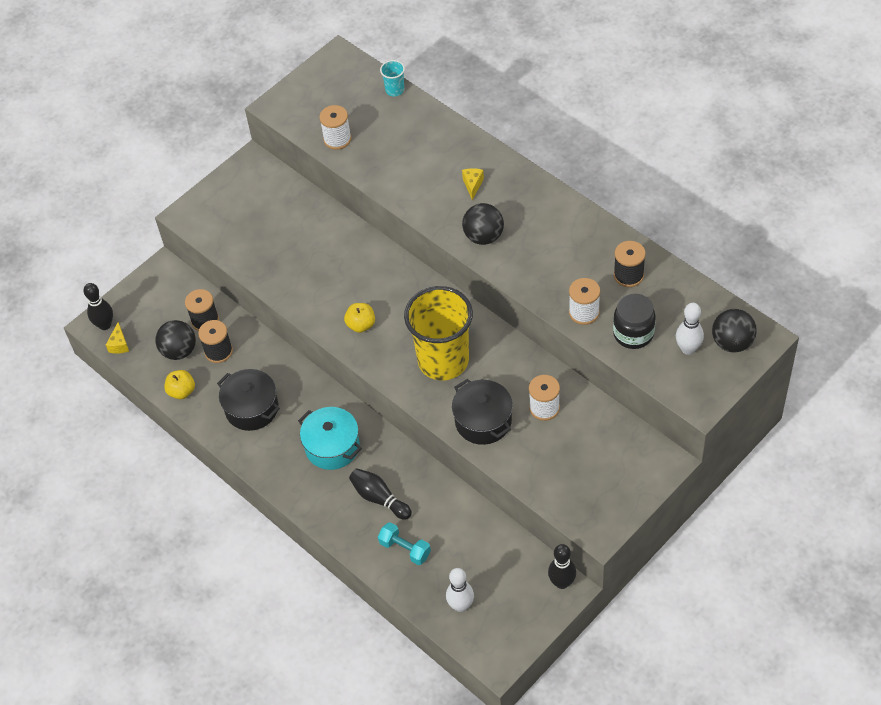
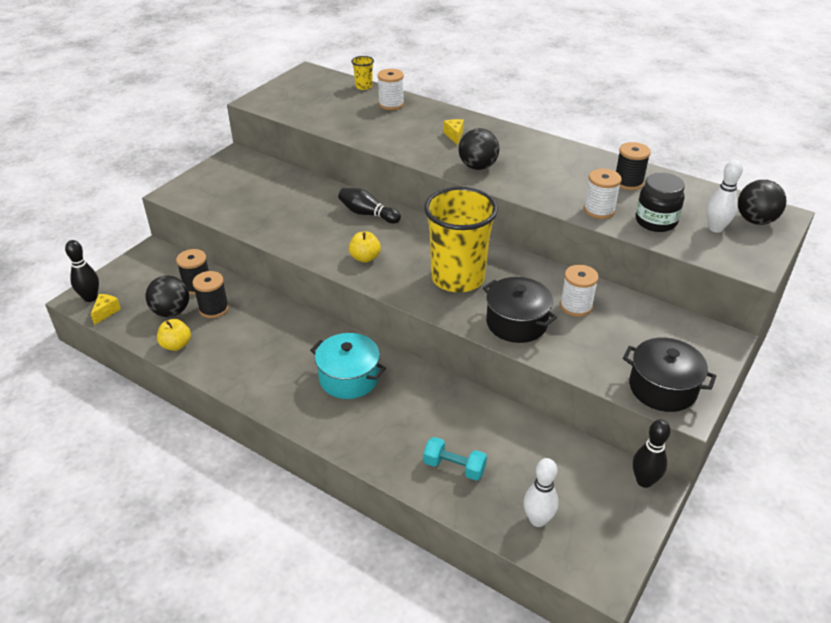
camera: 15 degrees left, 15 degrees down
yellow cheese [106,322,129,354] -> yellow cheese turned 150 degrees counterclockwise [91,294,121,325]
black pot [217,369,280,431] -> black pot moved to [623,338,716,412]
white spool [319,105,351,150] -> white spool moved to [377,69,404,110]
black bowling pin [349,468,412,520] -> black bowling pin moved to [338,188,401,224]
turquoise cup [380,60,405,96] -> yellow cup [352,56,374,90]

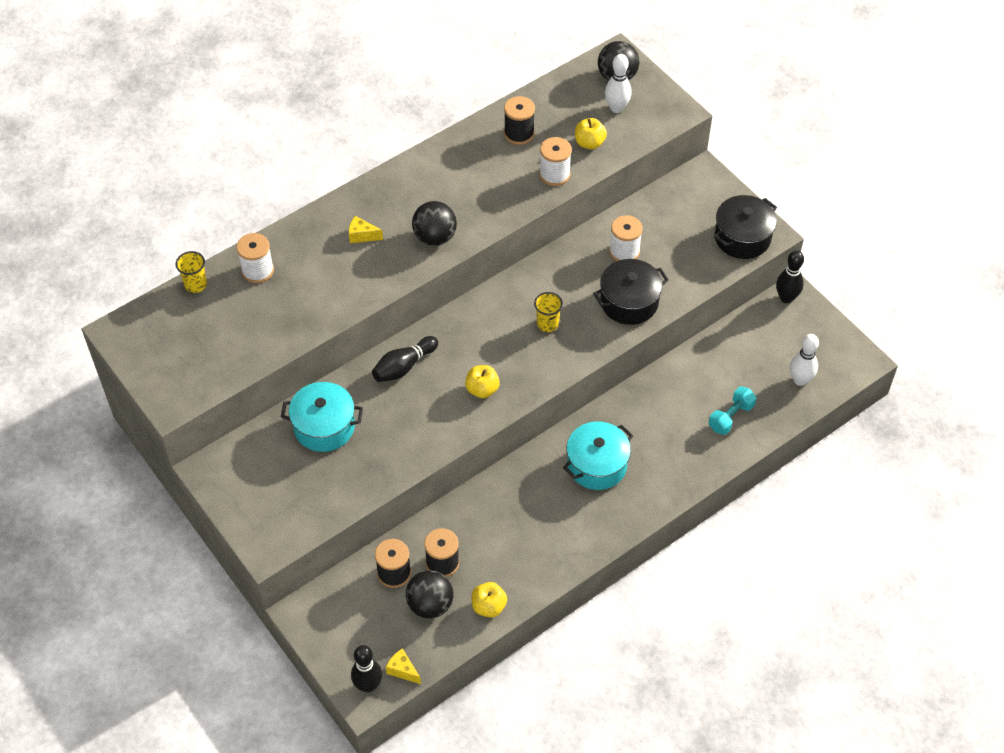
camera: 70 degrees left, 15 degrees up
yellow cup [424,187,498,292] -> yellow cup [534,292,563,332], size x0.40
black jar [636,173,685,232] -> yellow apple [575,118,607,149]
none -> turquoise pot [281,382,363,452]

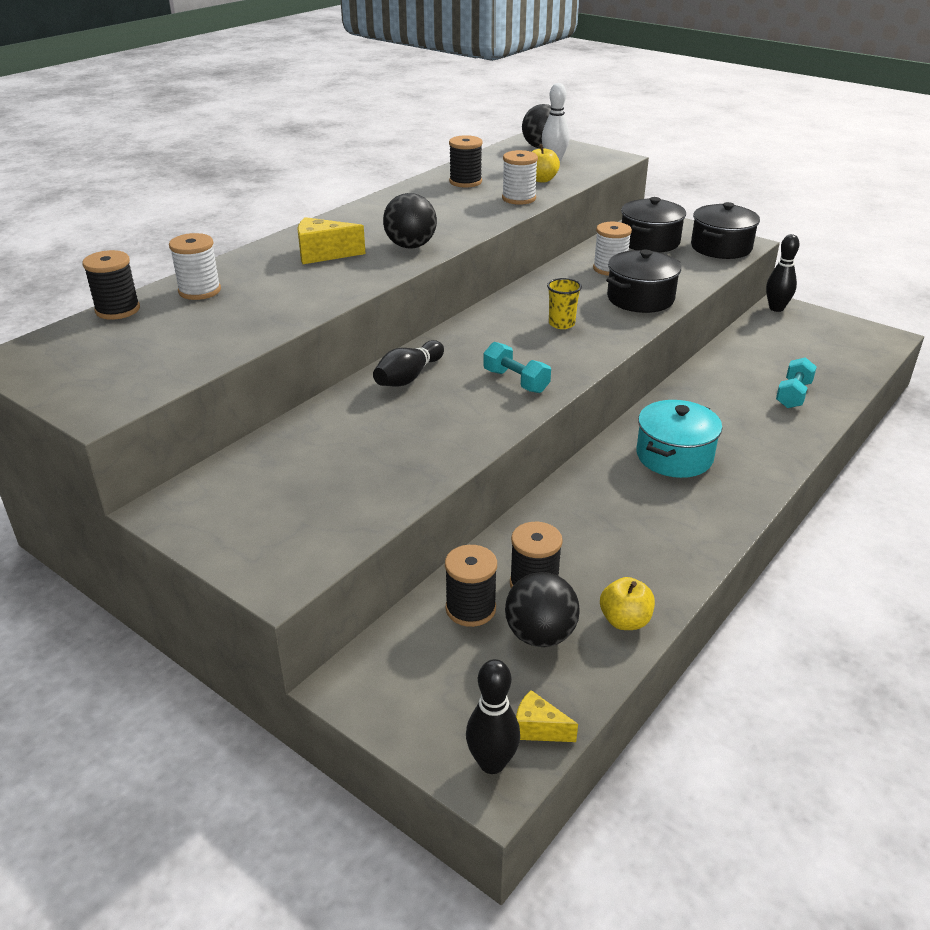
camera: 15 degrees left, 20 degrees down
yellow cup [176,251,207,293] -> black spool [82,250,140,320]
turquoise pot [281,382,363,452] -> none
yellow cheese [349,216,383,243] -> yellow cheese [297,217,366,264], size x1.59
yellow apple [465,365,500,398] -> turquoise dumbbell [483,342,551,393]
white bowling pin [790,334,819,386] -> none
none -> black pot [621,197,686,253]

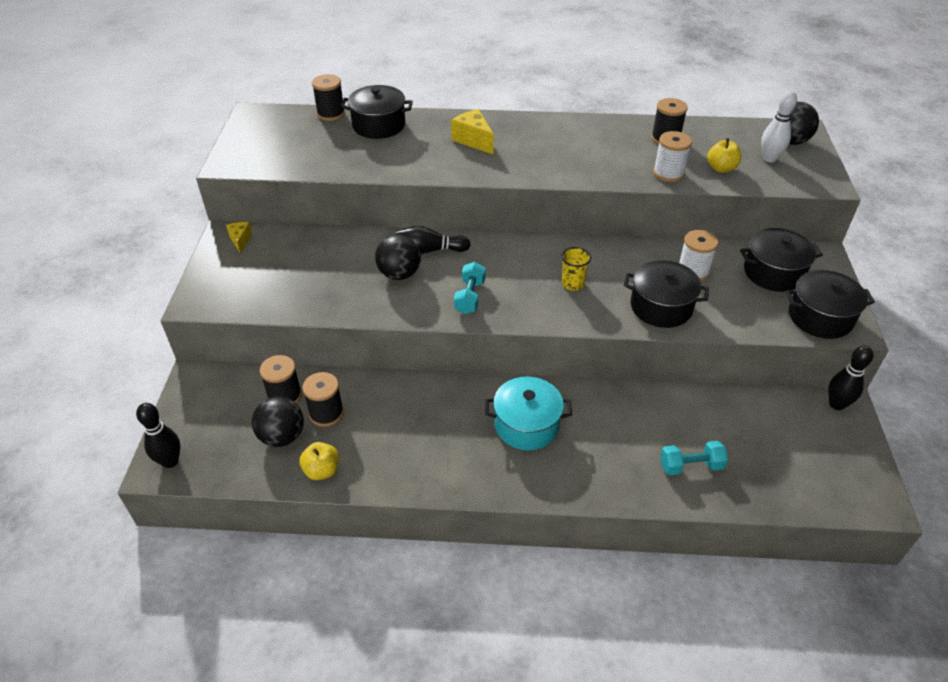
camera: 55 degrees right, 10 degrees up
white spool [169,233,221,300] -> black pot [341,85,413,139]
black ball [383,193,437,248] -> black ball moved to [375,234,421,280]
yellow cheese [516,690,578,742] -> yellow cheese moved to [226,222,252,254]

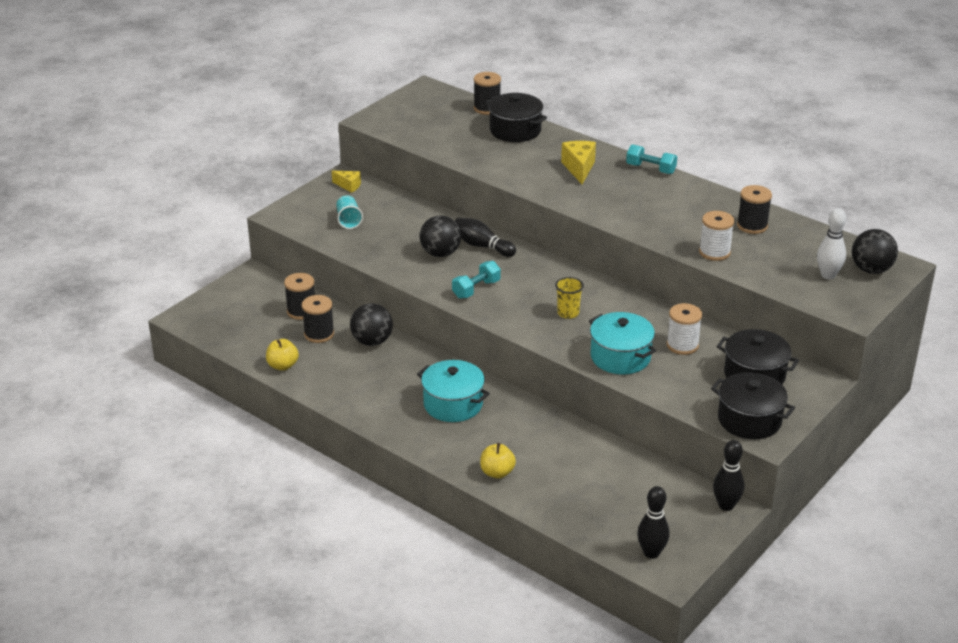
camera: 35 degrees right, 10 degrees down
black bowling pin [136,403,180,468] -> black bowling pin moved to [637,486,670,559]
yellow cheese [226,222,252,254] -> yellow cheese turned 90 degrees clockwise [332,171,361,193]
black ball [252,396,304,447] -> black ball moved to [350,303,393,346]
black pot [624,260,709,328] -> turquoise pot [589,312,656,374]
turquoise dumbbell [660,441,728,475] -> turquoise dumbbell moved to [626,144,677,174]
yellow apple [707,138,741,173] -> yellow apple moved to [480,443,516,479]
none -> turquoise cup [336,195,363,229]

